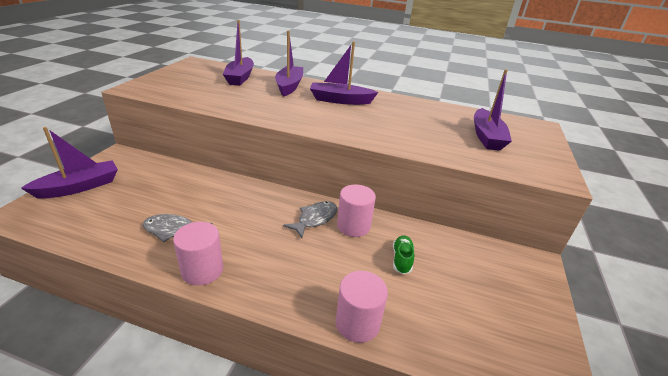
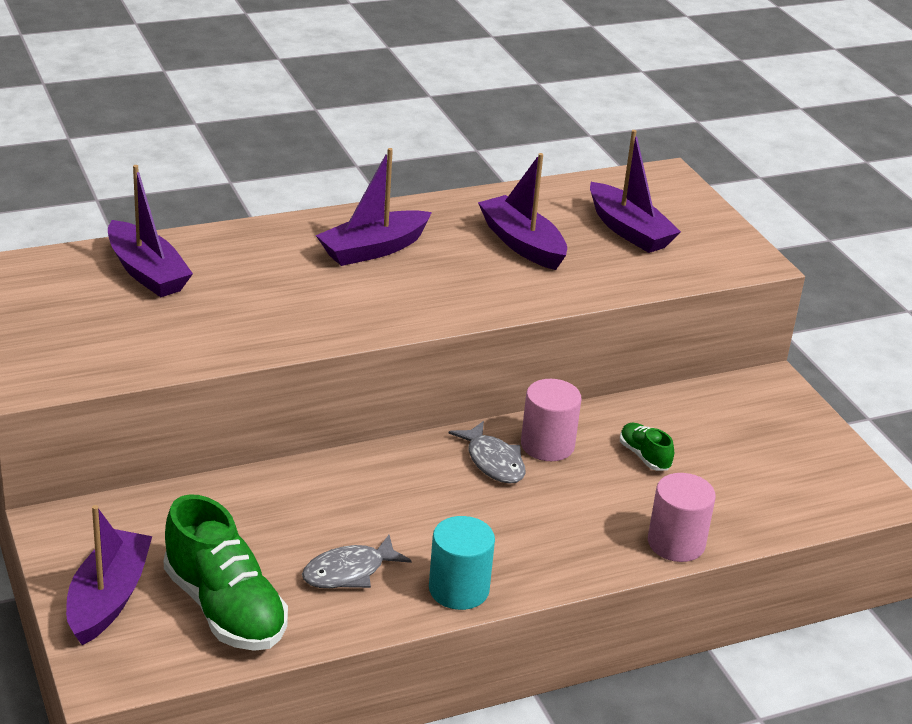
camera: 40 degrees left, 0 degrees up
pink cylinder [173,222,223,286] -> turquoise cylinder [429,516,495,610]
purple boat [275,31,303,97] -> purple boat moved to [478,153,567,270]
grey fish [283,201,337,238] -> grey fish turned 150 degrees clockwise [449,421,526,484]
none -> green shoe [164,494,288,651]

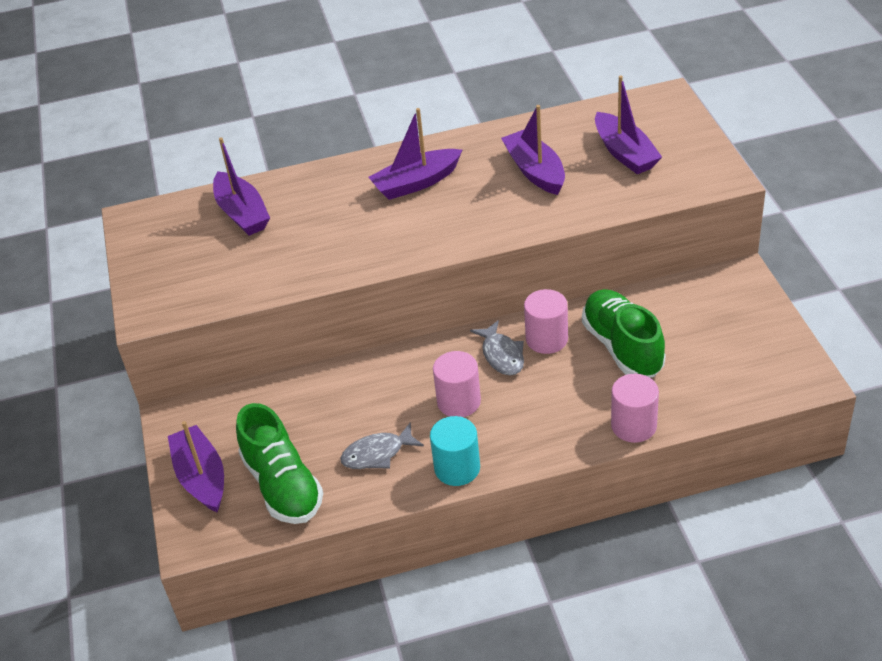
camera: 15 degrees right, 10 degrees up
purple boat [66,505,152,645] -> purple boat turned 45 degrees counterclockwise [168,421,224,513]
green shoe [620,422,674,471] -> green shoe [582,289,666,377], size x2.13
none -> pink cylinder [433,351,481,417]

